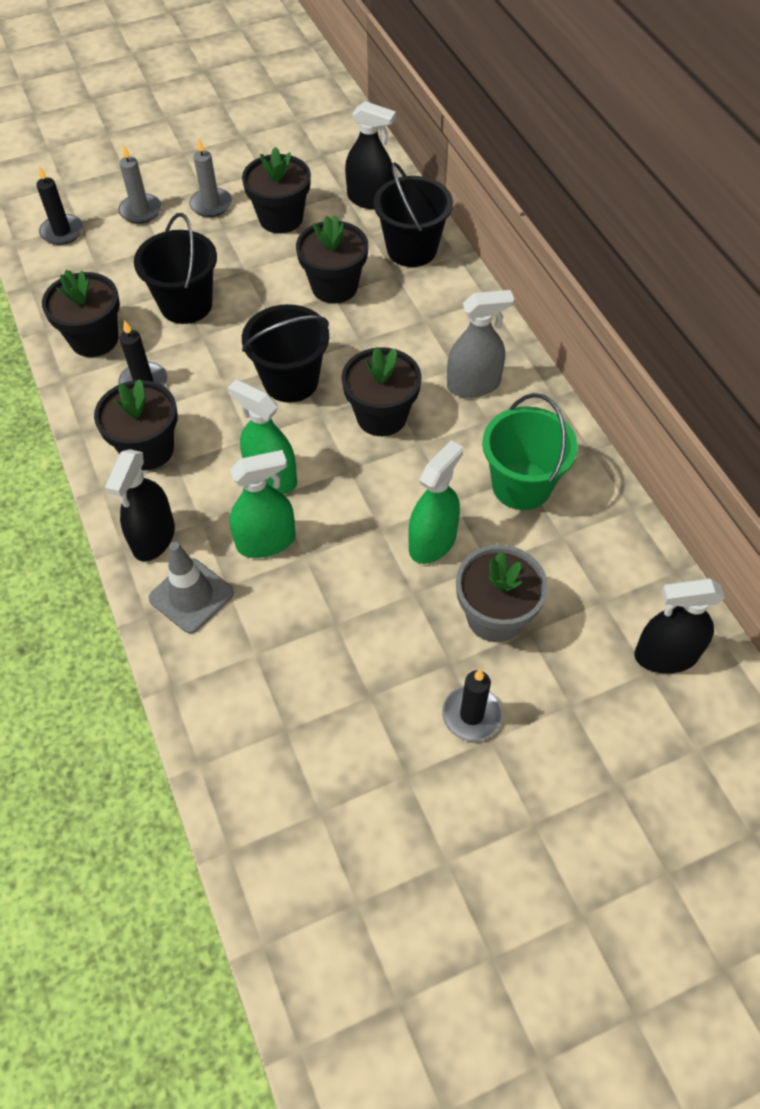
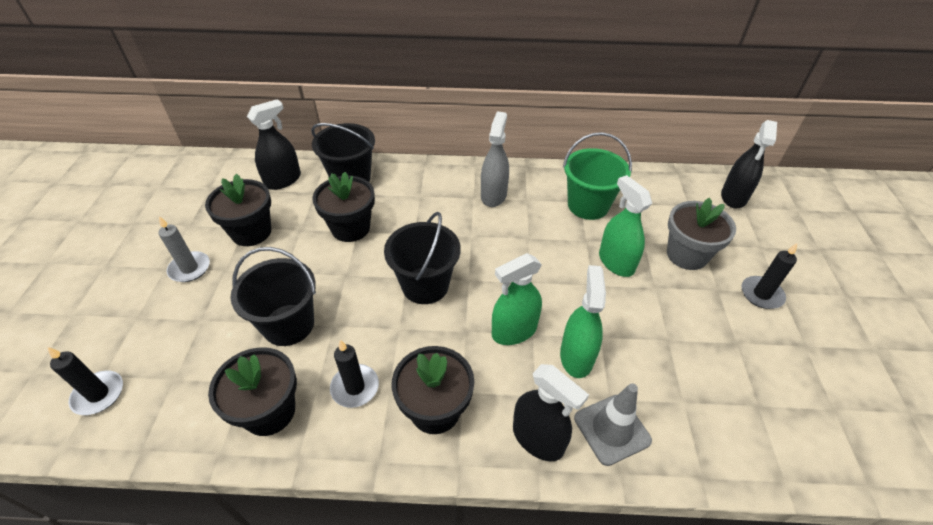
camera: 65 degrees left, 10 degrees down
grey candle [118,144,162,224] -> none
black flower pot [341,347,422,436] -> none

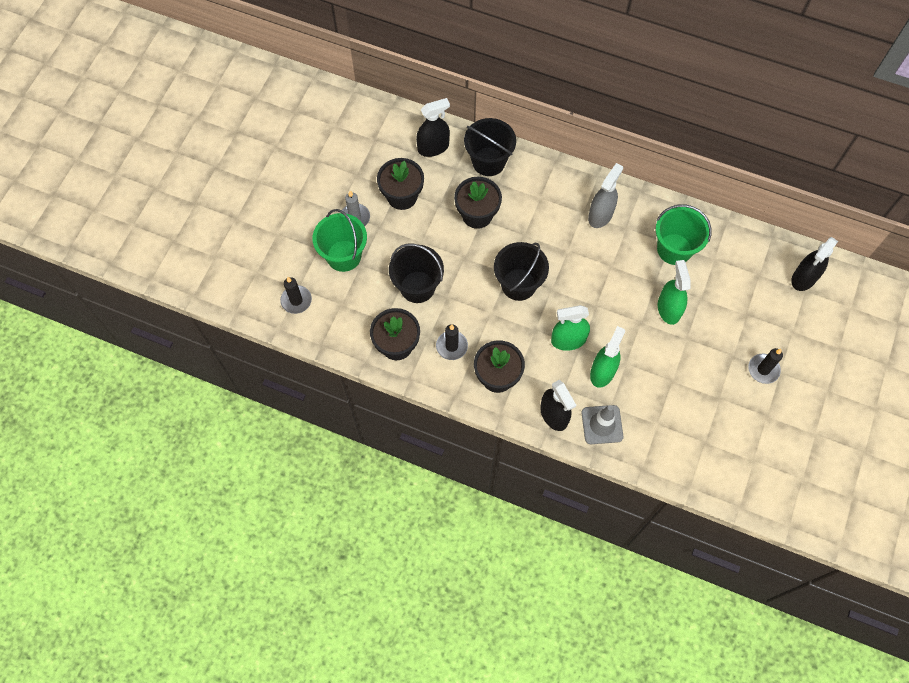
camera: 20 degrees right, 20 degrees up
grey flower pot [667,198,736,270] -> none
none -> green bucket [313,209,367,272]

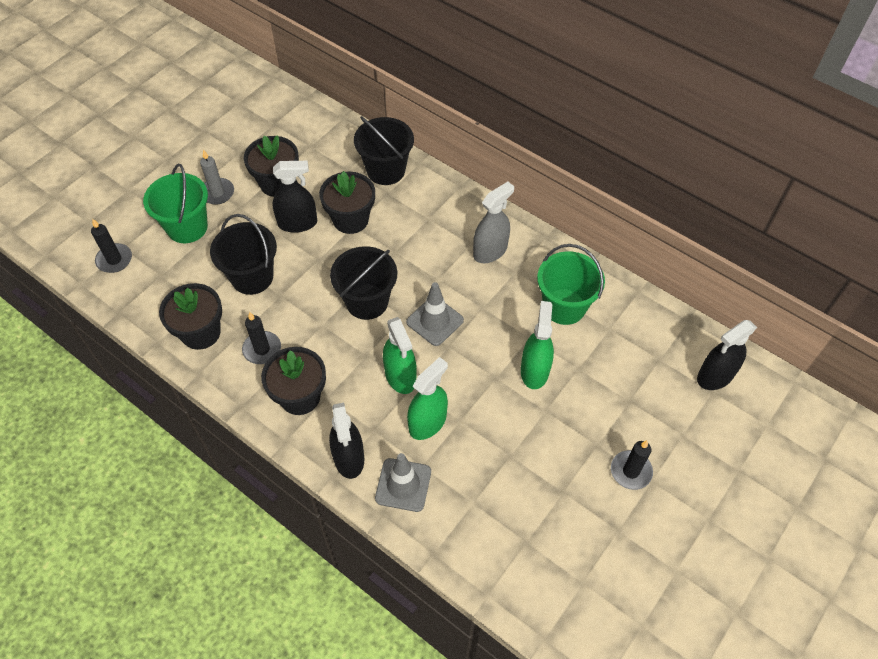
camera: 15 degrees right, 10 degrees down
black spray bottle [416,98,450,157] -> black spray bottle moved to [272,161,317,233]
green spray bottle [551,305,590,351] -> green spray bottle turned 120 degrees counterclockwise [383,317,417,394]
none -> grey traffic cone [406,282,464,346]

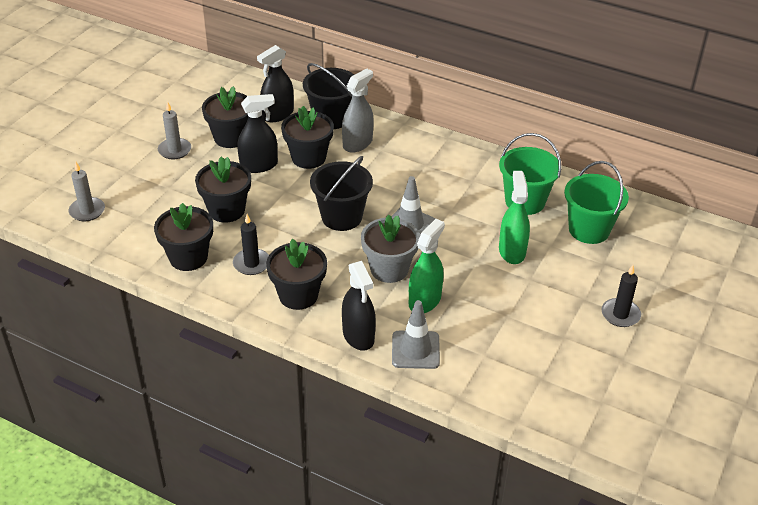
camera: 10 degrees left, 15 degrees down
black candle [91,219,132,273] -> grey candle [69,162,105,221]
green bucket [143,164,208,243] -> green bucket moved to [564,161,629,244]
black bucket [210,214,277,295] -> black flower pot [195,157,251,223]
green spray bottle [383,317,417,394] -> grey flower pot [361,215,420,283]
grey spray bottle [473,182,514,263] -> grey spray bottle moved to [342,68,374,153]
black spray bottle [697,320,757,390] -> black spray bottle moved to [257,45,294,122]

